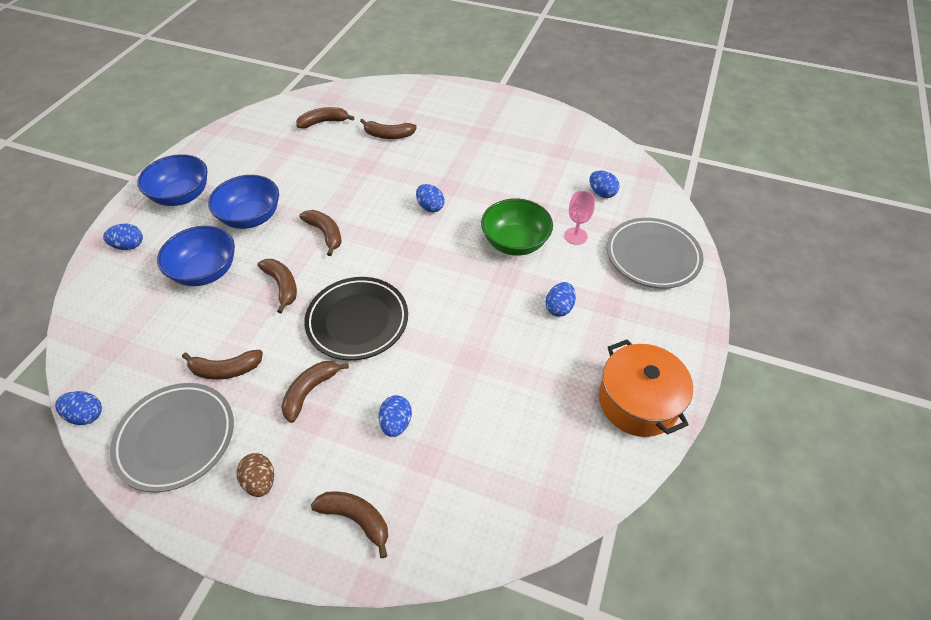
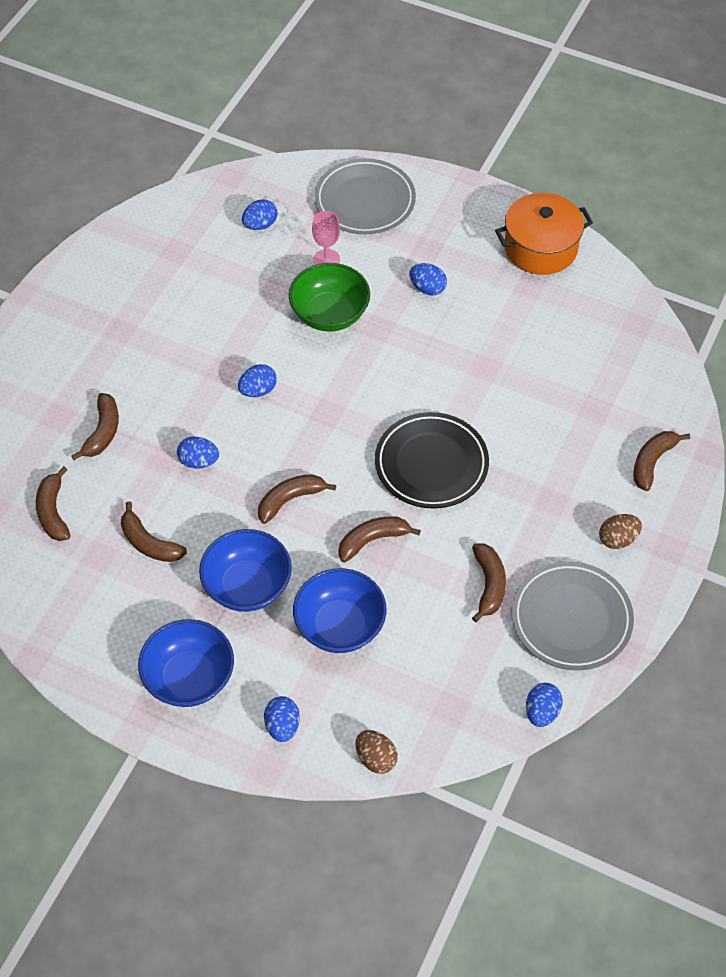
camera: 85 degrees left, 5 degrees up
brown banana [281,361,349,423] -> brown banana moved to [121,501,187,562]
blue egg [379,395,412,437] -> blue egg moved to [177,436,219,469]
none -> brown egg [356,730,398,774]

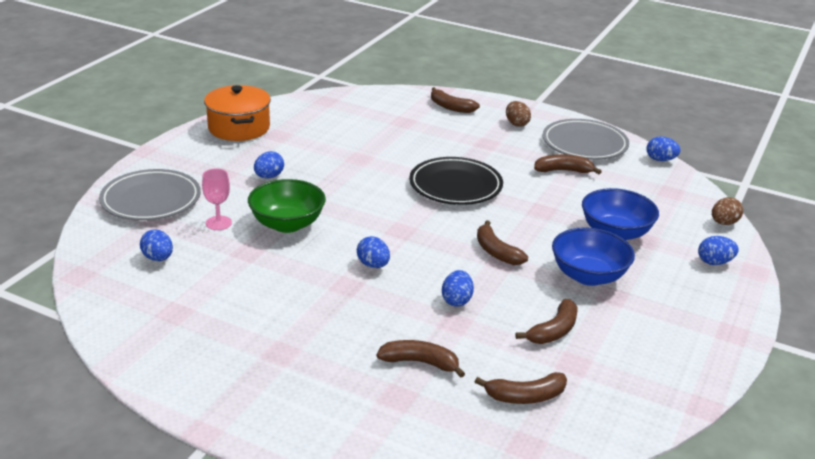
camera: 90 degrees left, 25 degrees down
blue bowl [138,619,234,707] -> none
brown banana [338,516,421,562] -> none

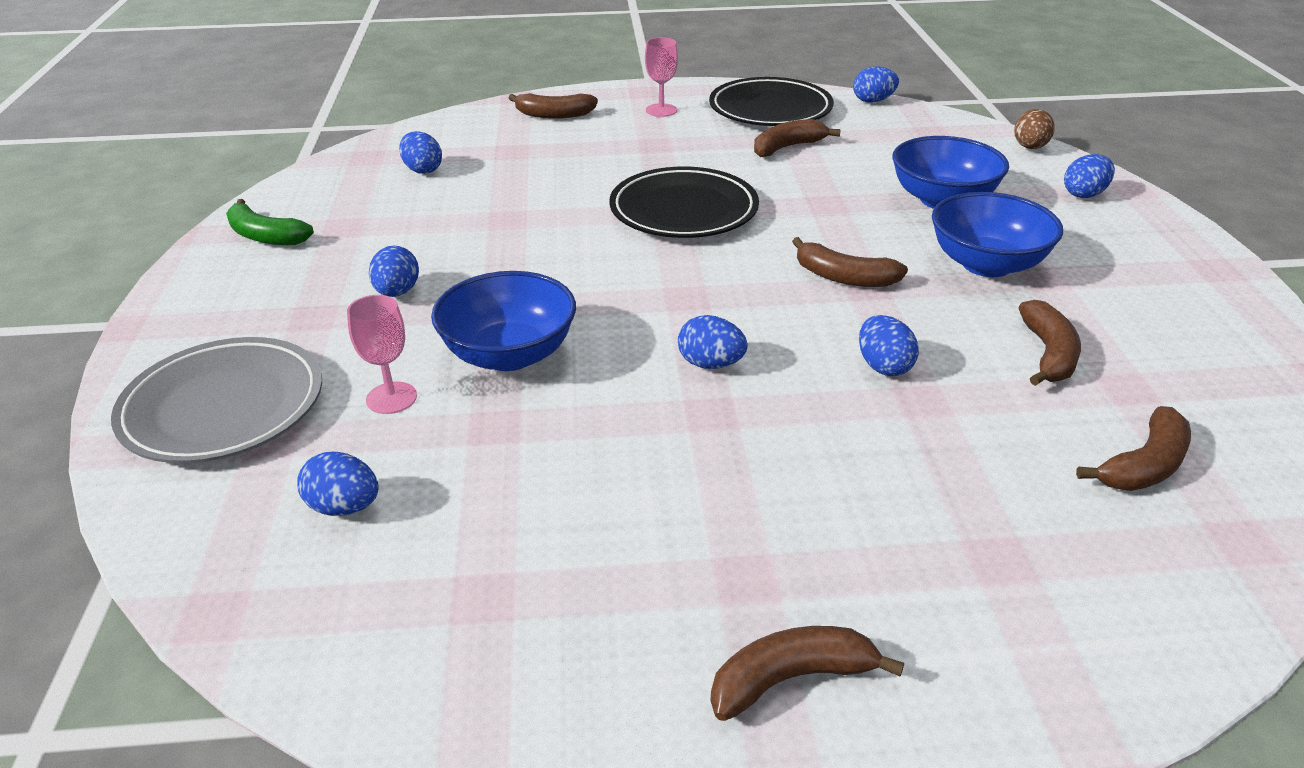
camera: 30 degrees left, 5 degrees up
orange pot [204,85,271,141] -> green banana [226,199,314,245]
green bowl [248,179,326,233] -> blue bowl [431,271,576,371]
brown banana [376,340,465,378] -> brown banana moved to [711,626,904,721]
brown egg [506,101,531,127] -> pink goblet [645,38,678,117]
grey plate [543,119,629,160] -> black plate [709,77,834,126]
none -> blue egg [399,131,442,174]

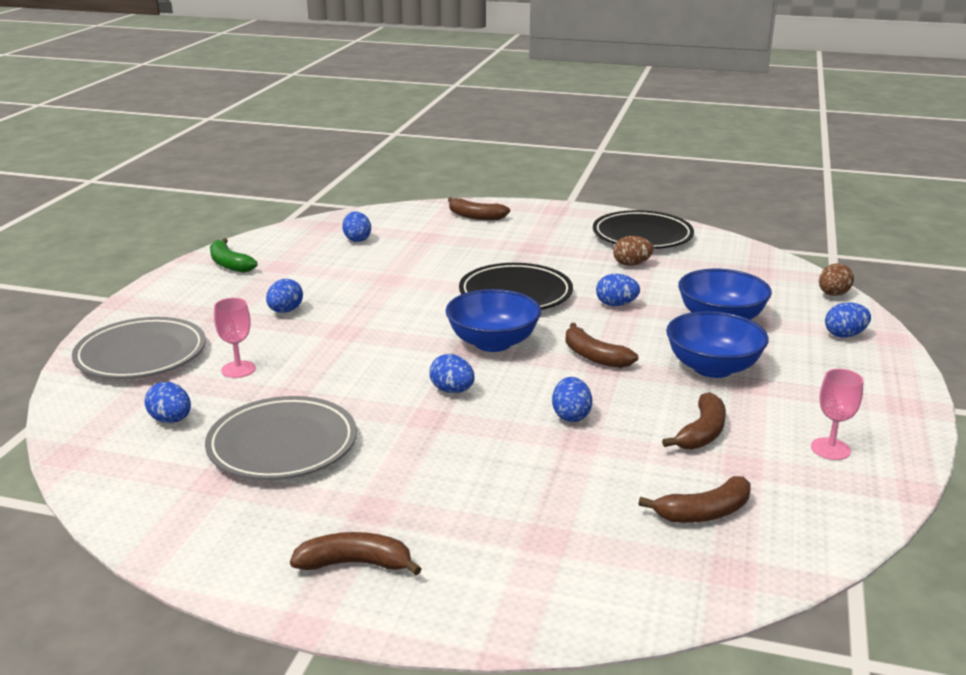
camera: 20 degrees right, 10 degrees down
blue bowl [431,271,576,371] -> blue bowl moved to [445,289,541,352]
pink goblet [645,38,678,117] -> pink goblet moved to [811,369,864,460]
brown banana [754,119,841,157] -> brown egg [613,236,653,266]
blue egg [853,67,899,103] -> blue egg moved to [596,274,640,306]
none -> grey plate [205,396,357,480]

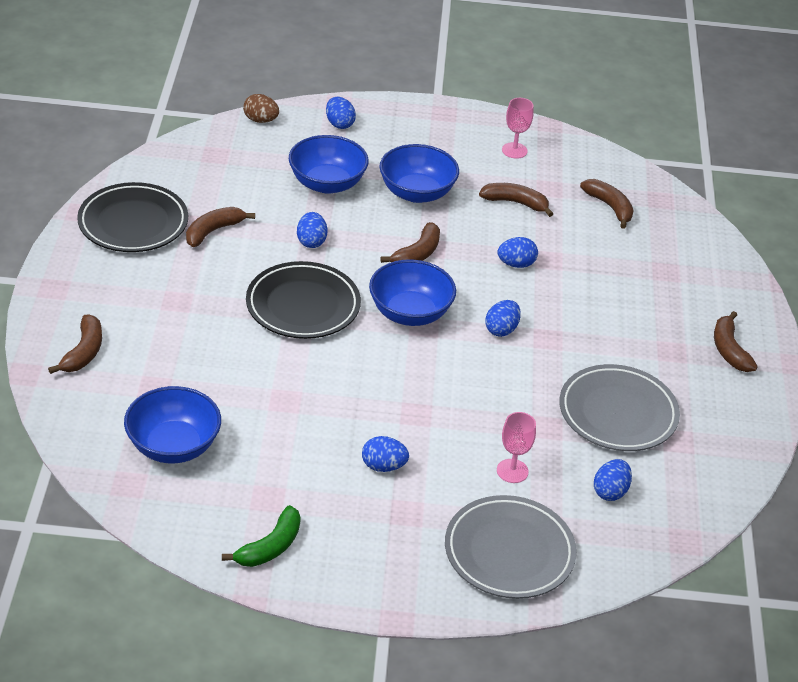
camera: 105 degrees left, 15 degrees up
blue egg [342,211,371,242] -> blue bowl [124,386,221,463]
brown egg [613,236,653,266] -> brown banana [186,207,255,247]

